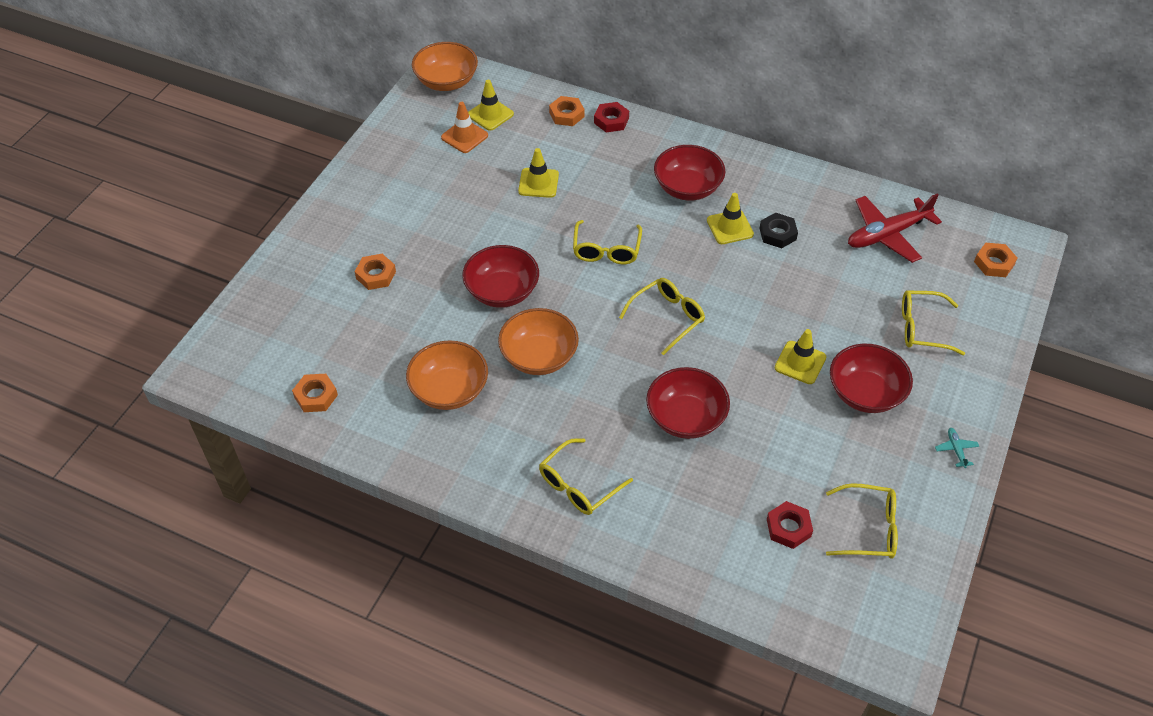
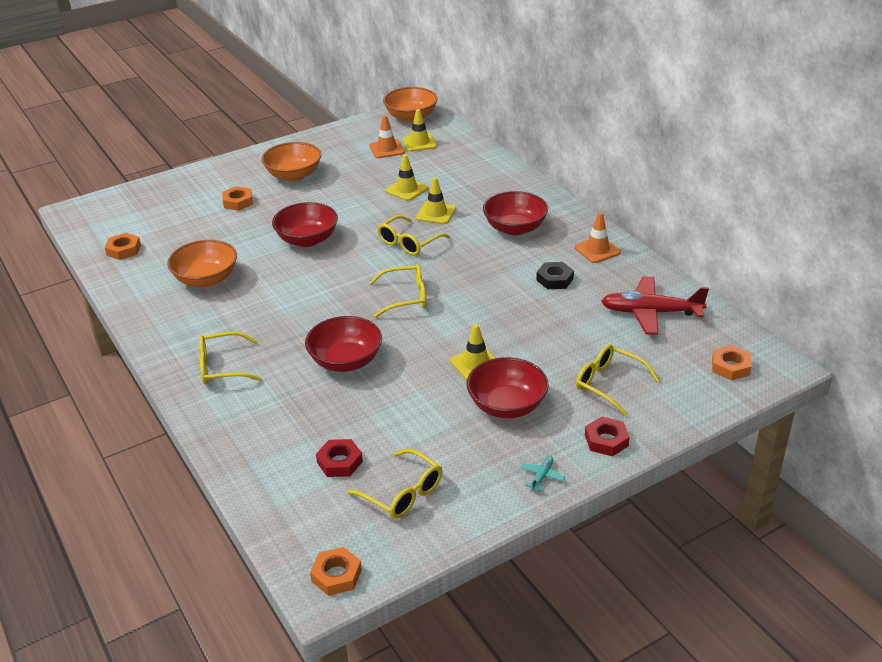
camera: 35 degrees right, 15 degrees down
orange bowl [498,308,579,375] -> orange bowl moved to [262,142,321,182]
orange nut [549,96,585,126] -> orange nut moved to [310,547,362,596]
red nut [594,102,629,132] -> red nut moved to [585,416,630,456]
yellow traffic cone [707,193,754,244] -> yellow traffic cone moved to [416,177,456,224]
none -> orange traffic cone [575,212,621,263]

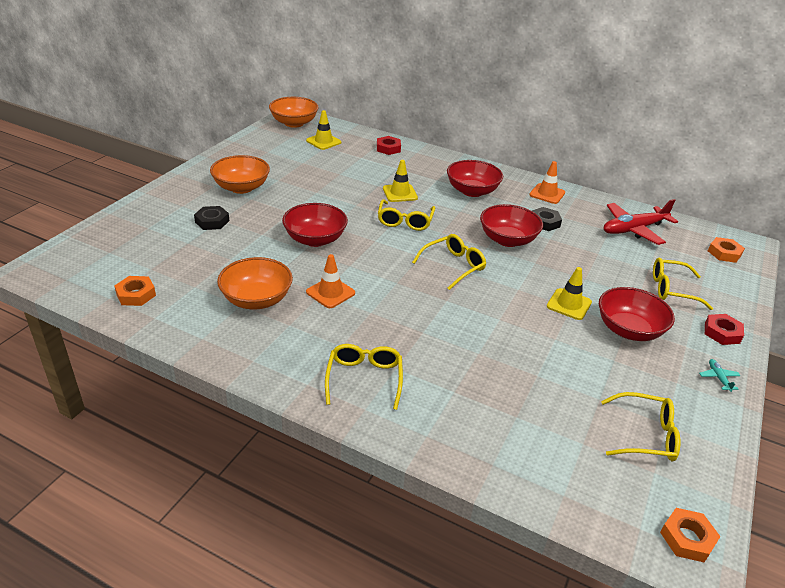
camera: 35 degrees left, 0 degrees up
yellow glasses [199,332,262,385] -> yellow glasses turned 135 degrees clockwise [325,344,403,410]
orange nut [222,186,253,211] -> black nut [194,206,229,230]
red bowl [305,316,382,372] -> red bowl moved to [480,204,543,247]
red nut [316,439,363,477] -> red nut moved to [377,136,401,155]
orange traffic cone [370,115,405,158] -> orange traffic cone moved to [306,254,355,308]
yellow traffic cone [386,154,428,201] -> none

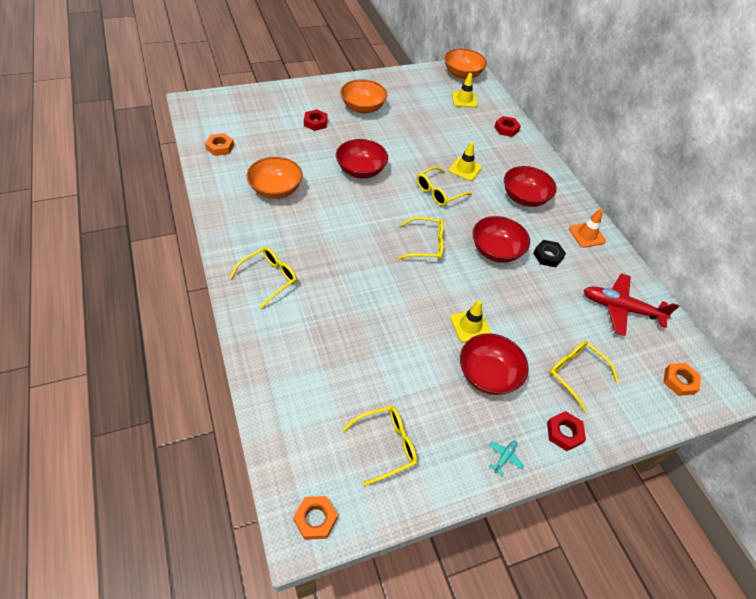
camera: 40 degrees right, 15 degrees up
black nut [194,206,229,230] -> red nut [304,109,328,131]
orange traffic cone [306,254,355,308] -> none
yellow glasses [601,392,680,462] -> yellow glasses turned 75 degrees counterclockwise [342,406,417,486]

